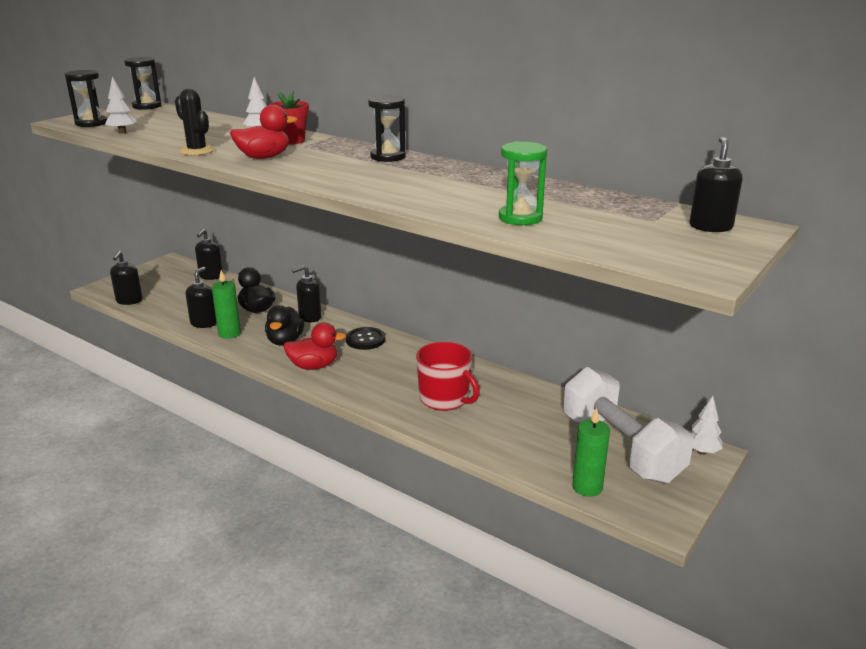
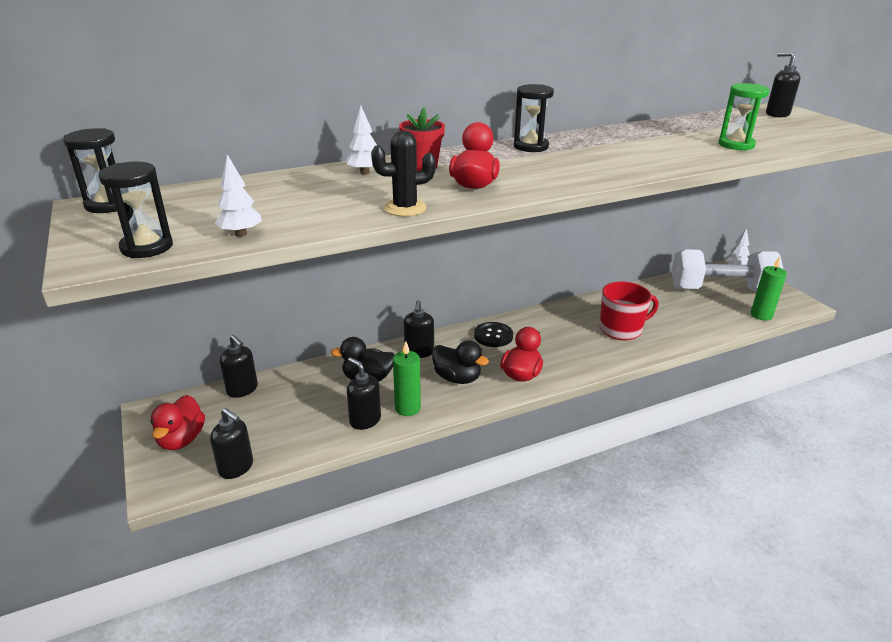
camera: 60 degrees left, 5 degrees up
none -> red duck [150,395,205,450]

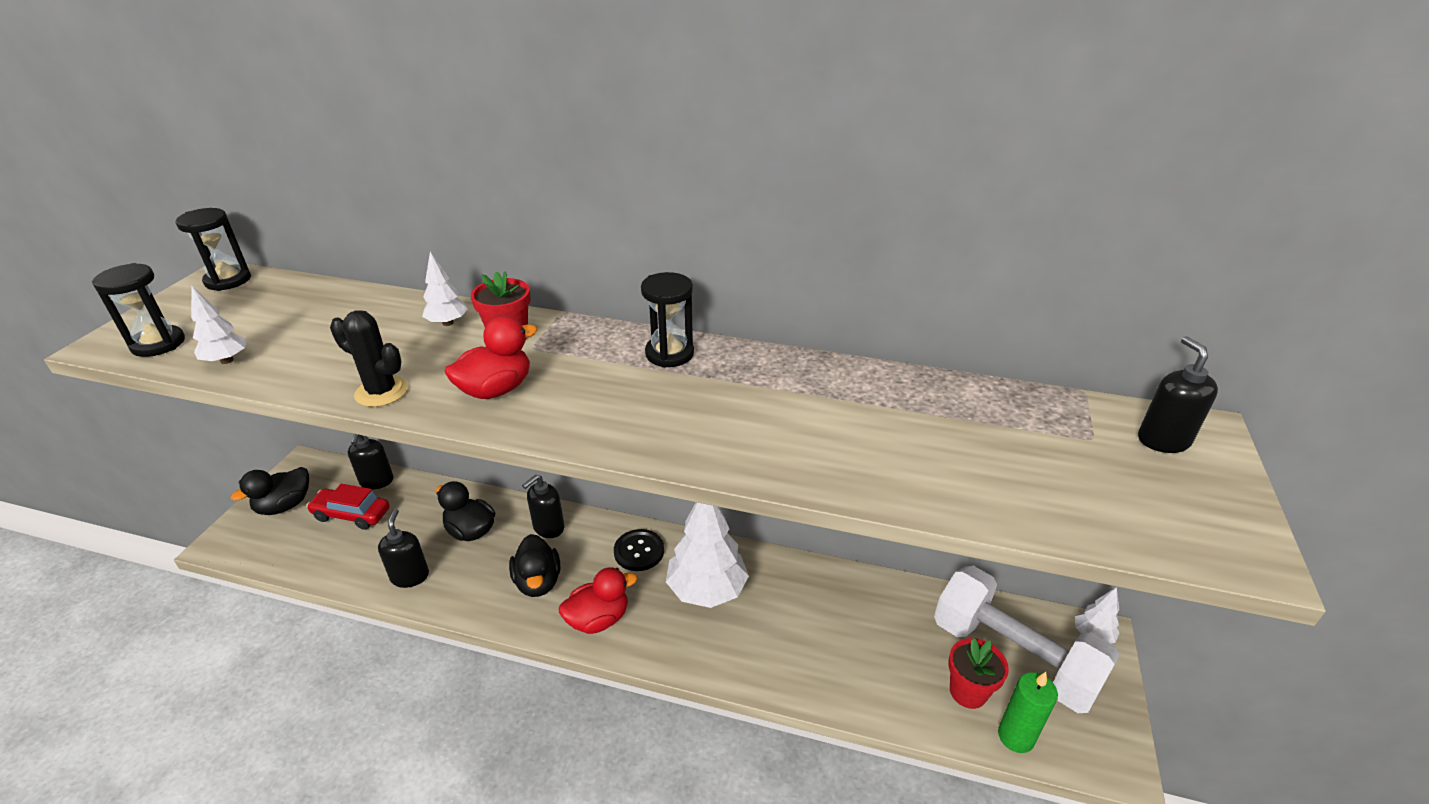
camera: 40 degrees right, 5 degrees up
red duck [150,395,205,450] -> black duck [231,467,309,515]
black soap dispenser [210,408,253,479] -> none
green candle [393,341,421,416] -> none
red mug [600,282,659,340] -> none
green hourglass [718,83,769,151] -> none
none -> red car [306,484,389,530]
none -> white tree [666,502,749,608]
none -> red flower pot [948,638,1009,709]

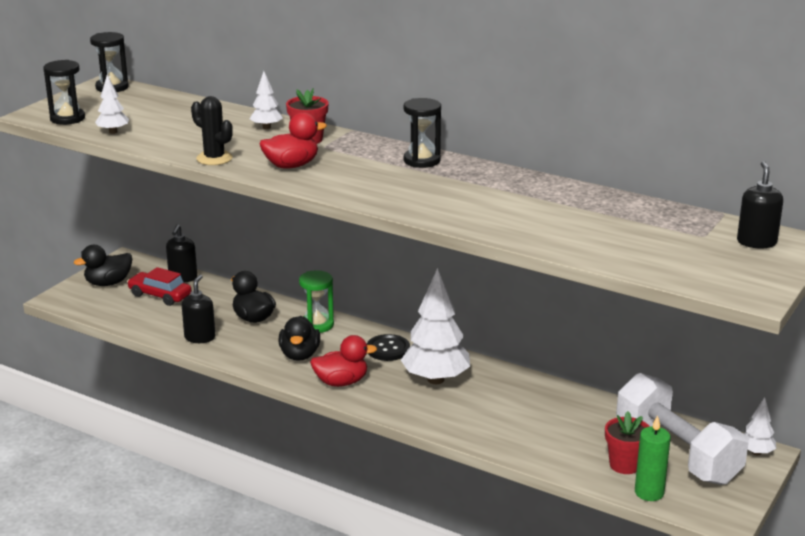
camera: 15 degrees right, 10 degrees down
black soap dispenser [522,474,564,538] -> green hourglass [299,270,334,333]

